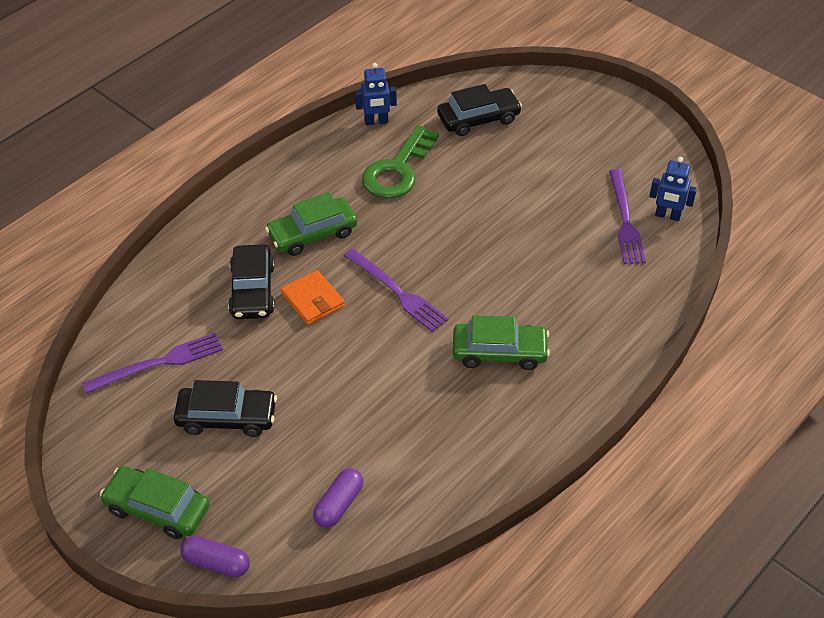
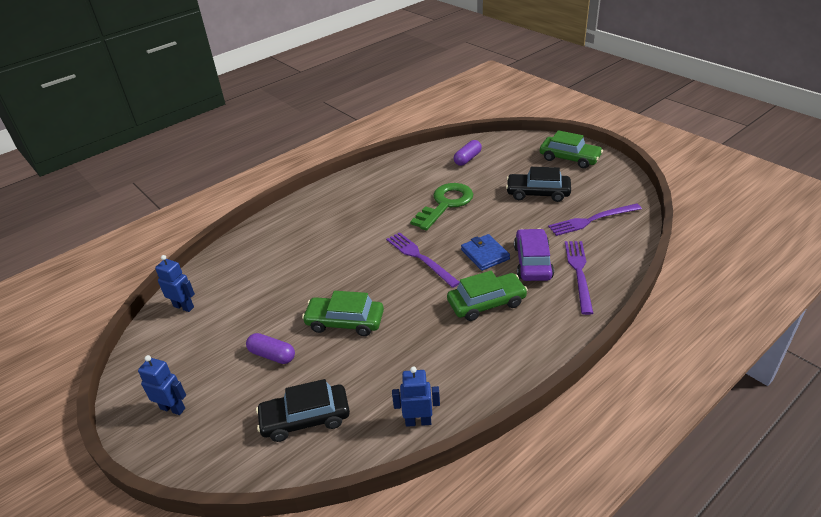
camera: 170 degrees left, 10 degrees down
purple capsule [181,536,250,577] -> purple capsule moved to [246,333,295,364]
black car [228,244,275,319] -> purple car [514,228,554,281]
orange wallet [281,270,345,325] -> blue wallet [461,234,510,271]
green key [362,125,439,199] -> green key moved to [410,183,473,231]
green car [453,315,550,370] -> green car moved to [302,291,384,336]
purple fork [609,169,646,264] -> purple fork moved to [565,241,593,315]
none -> blue robot [138,355,186,415]

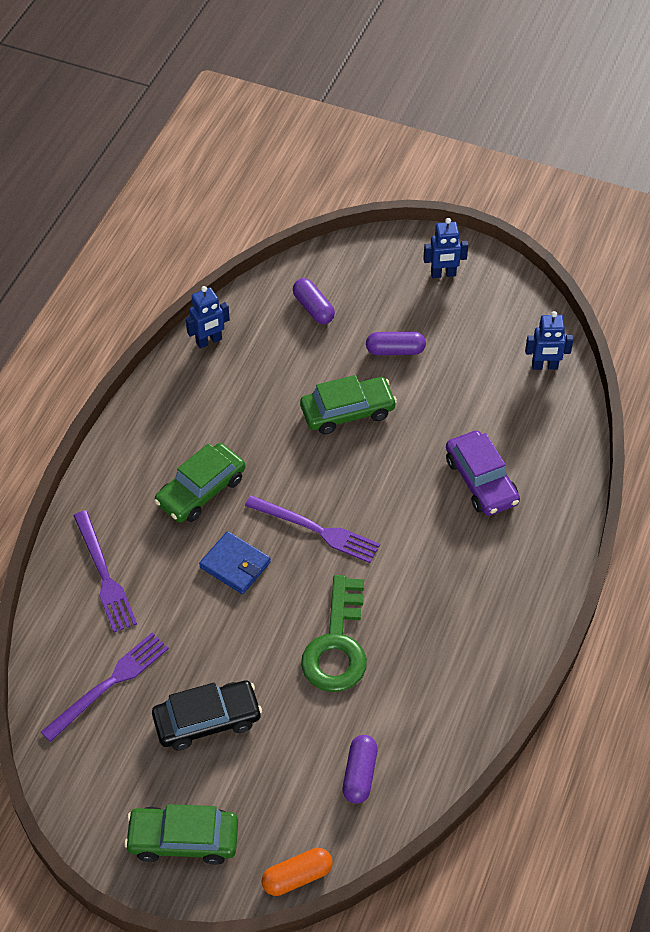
camera: 150 degrees right, 15 degrees up
black car [256,379,350,442] -> purple capsule [293,278,335,324]
purple car [514,228,554,281] -> purple car moved to [446,431,520,516]
none -> orange capsule [261,848,333,896]

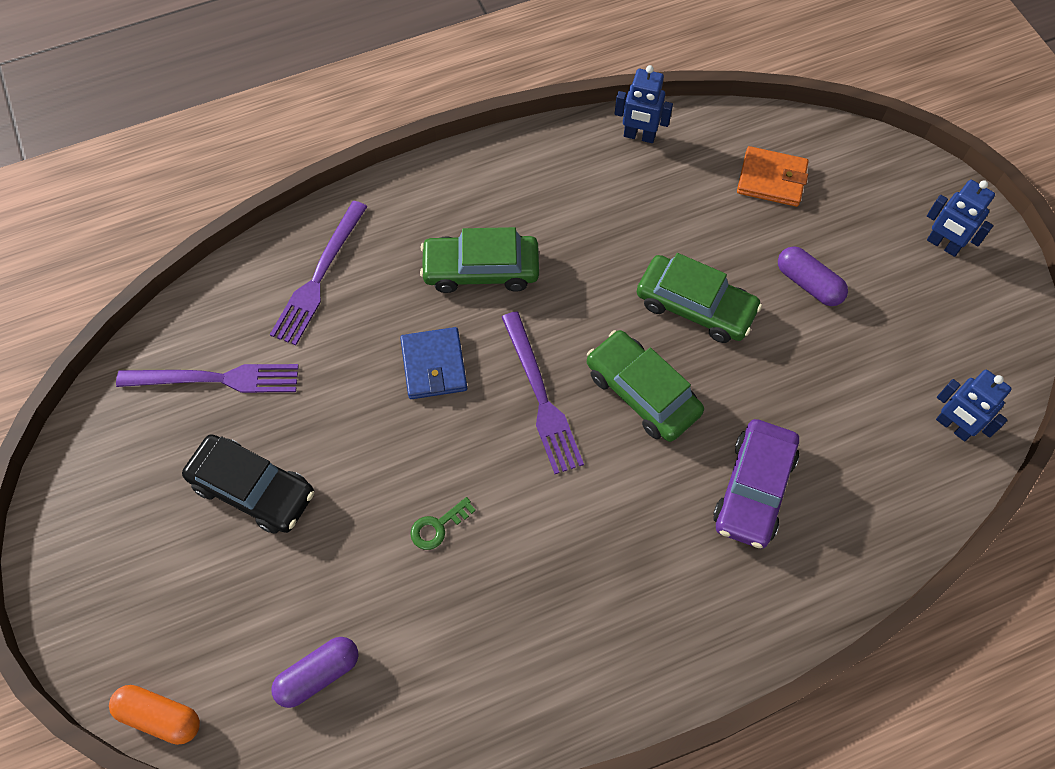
camera: 45 degrees right, 10 degrees up
green car [124,804,238,865] -> green car moved to [587,330,704,442]
purple capsule [293,278,335,324] -> orange wallet [737,146,809,207]
green key [301,575,367,692] -> green key [410,497,476,550], size x0.42

